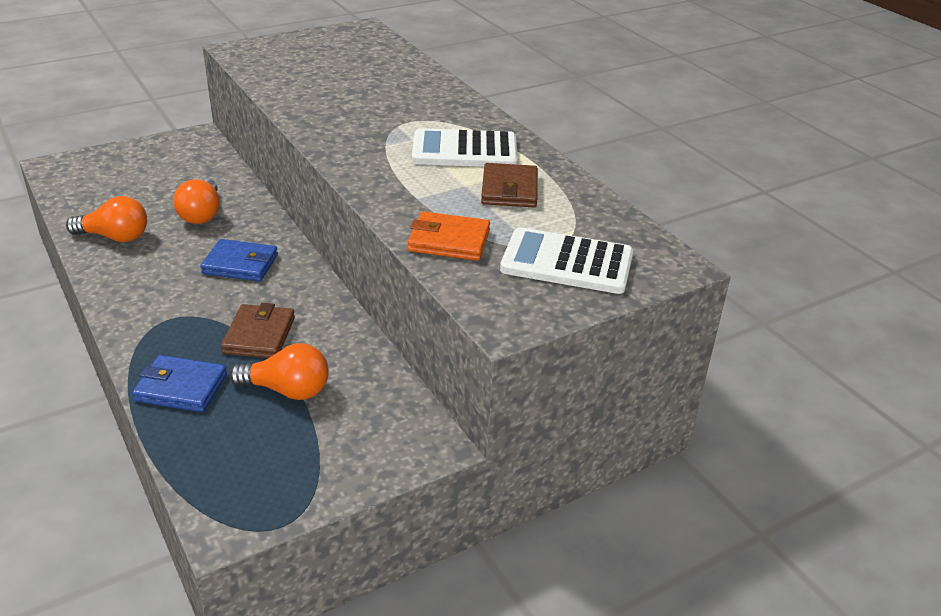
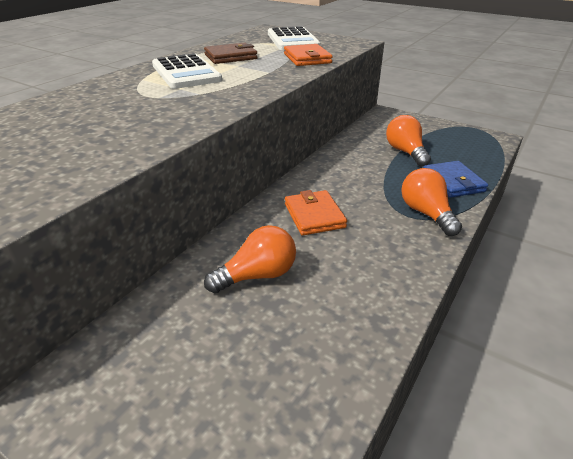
camera: 115 degrees left, 0 degrees up
orange light bulb [66,196,147,242] -> orange light bulb moved to [401,168,462,236]
blue wallet [200,239,278,282] -> orange wallet [285,190,347,236]
brown wallet [221,303,295,358] -> none

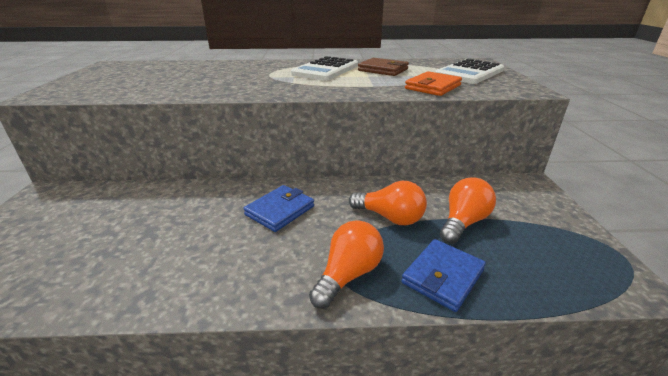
camera: 55 degrees right, 5 degrees down
orange light bulb [204,225,296,293] -> orange light bulb moved to [349,181,427,225]
orange wallet [285,190,347,236] -> blue wallet [243,185,314,232]

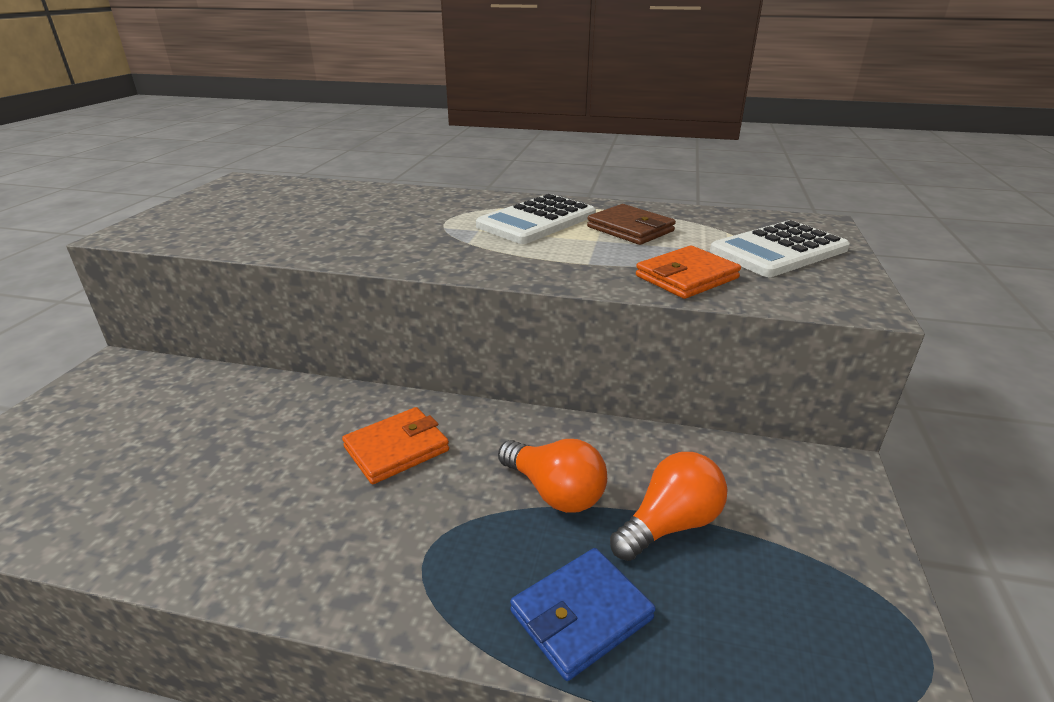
camera: 15 degrees right, 0 degrees up
blue wallet [243,185,314,232] -> orange wallet [342,407,449,484]
orange light bulb [309,220,384,309] -> none

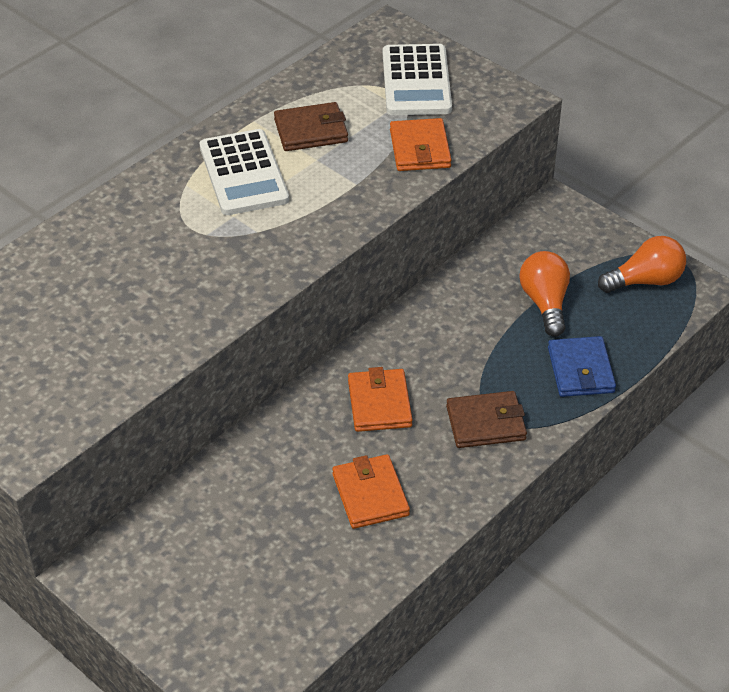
camera: 60 degrees left, 15 degrees up
orange light bulb [498,439,607,513] -> orange light bulb moved to [598,236,686,293]
none -> orange wallet [332,454,410,529]
none -> brown wallet [446,391,527,448]

